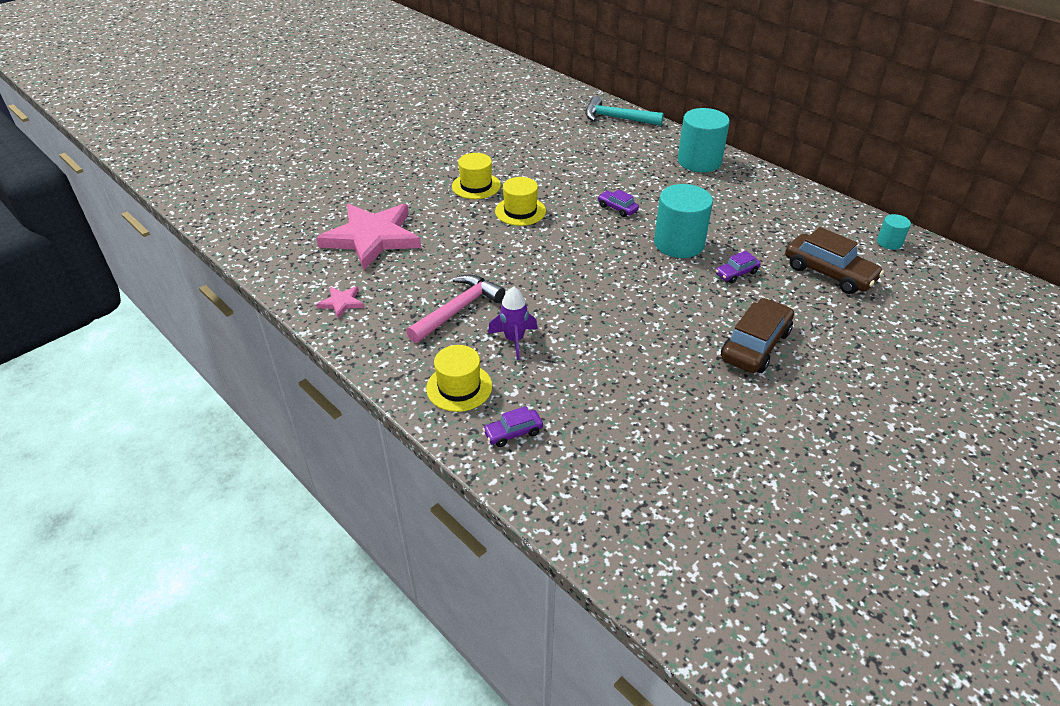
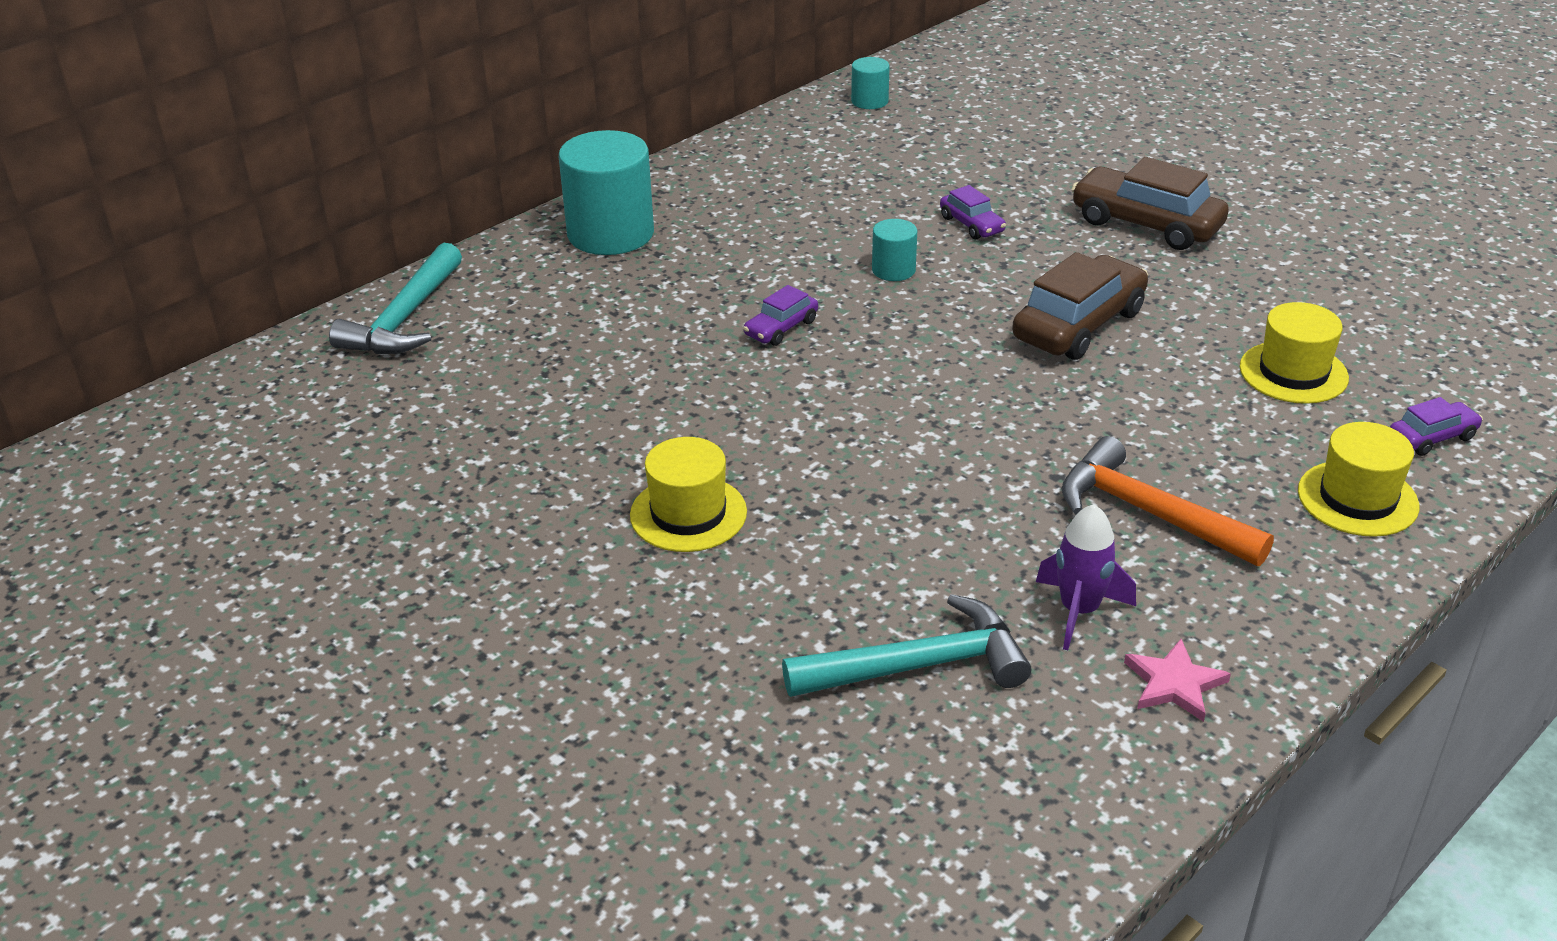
camera: 90 degrees left, 5 degrees down
pink star [316,204,421,270] -> turquoise hammer [782,594,1031,697]
pink hammer [406,274,505,343] -> orange hammer [1062,436,1274,566]
purple car [483,406,543,447] -> purple car turned 90 degrees counterclockwise [1390,397,1483,456]
purple rocket [488,287,538,360] -> purple rocket moved to [1036,504,1136,650]
yellow hat [495,177,546,226] -> yellow hat moved to [1240,302,1349,404]
turquoise cylinder [654,184,713,258] -> turquoise cylinder [872,219,917,281], size x0.49
brown car [785,227,884,294] -> brown car moved to [1012,252,1148,360]

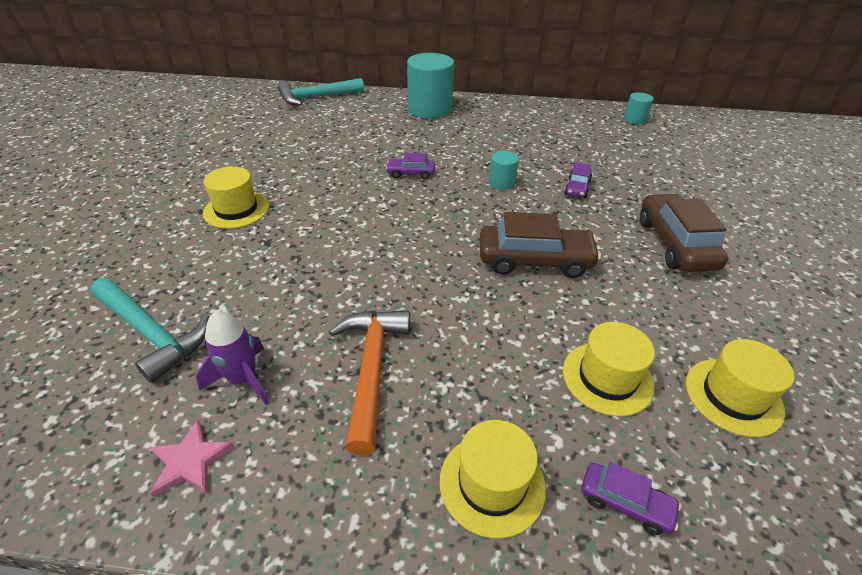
camera: 50 degrees right, 5 degrees up
none -> yellow hat [686,339,794,437]

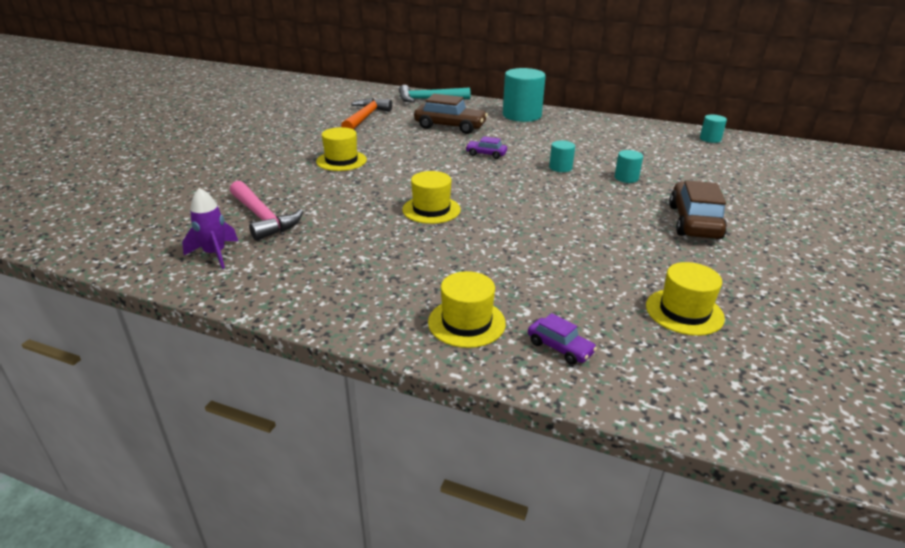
camera: 15 degrees right, 10 degrees down
turquoise hammer [90,278,209,383] -> pink hammer [230,181,303,241]
pink star [149,420,234,497] -> none
purple rocket [196,311,269,405] -> purple rocket moved to [182,188,238,269]
orange hammer [329,310,410,455] -> orange hammer moved to [341,98,392,130]
brown car [480,212,601,278] -> brown car moved to [414,94,488,134]
yellow hat [563,322,655,416] -> yellow hat moved to [402,171,461,224]
purple car [564,162,592,198] -> turquoise cylinder [615,150,643,183]

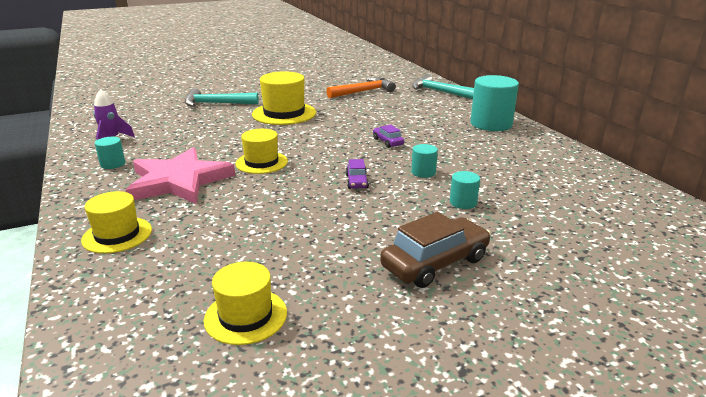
camera: 45 degrees right, 5 degrees down
pink hammer [230,181,303,241] -> none
yellow hat [316,127,367,171] -> yellow hat [252,71,316,125], size x1.52
brown car [414,94,488,134] -> none
purple car [528,313,597,365] -> purple car moved to [346,159,369,189]
turquoise cylinder [700,115,727,143] -> turquoise cylinder moved to [95,137,125,169]
none -> pink star [126,147,235,204]
none -> turquoise hammer [185,88,259,107]

